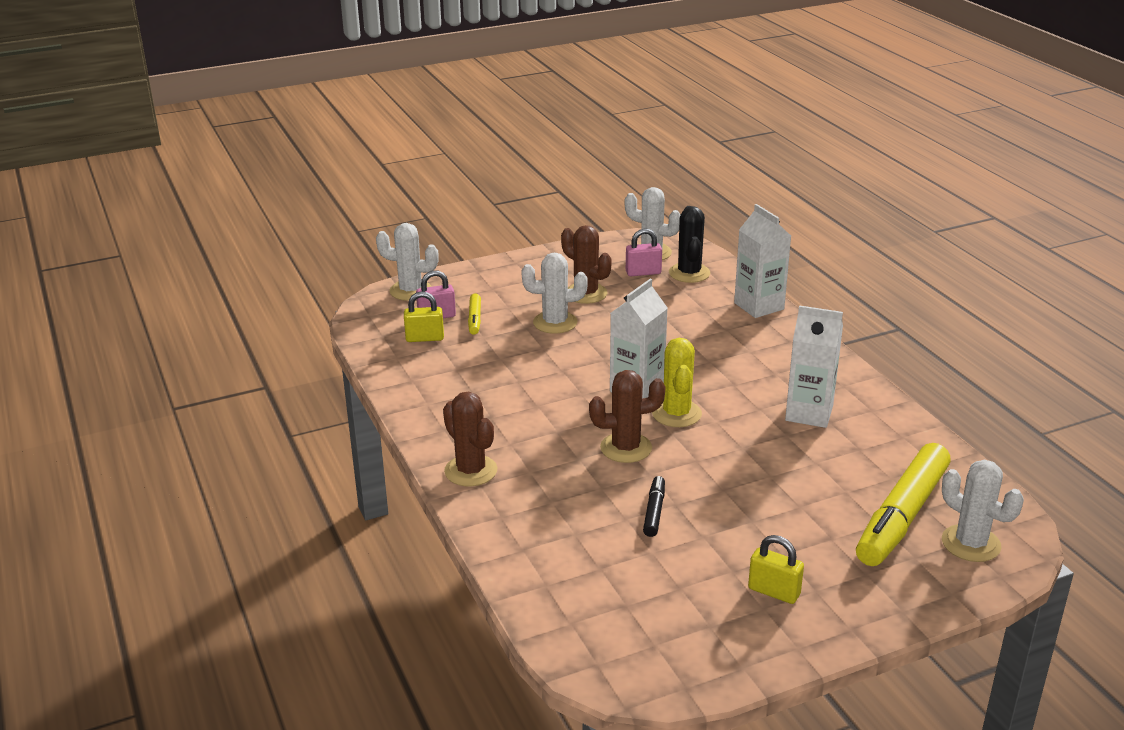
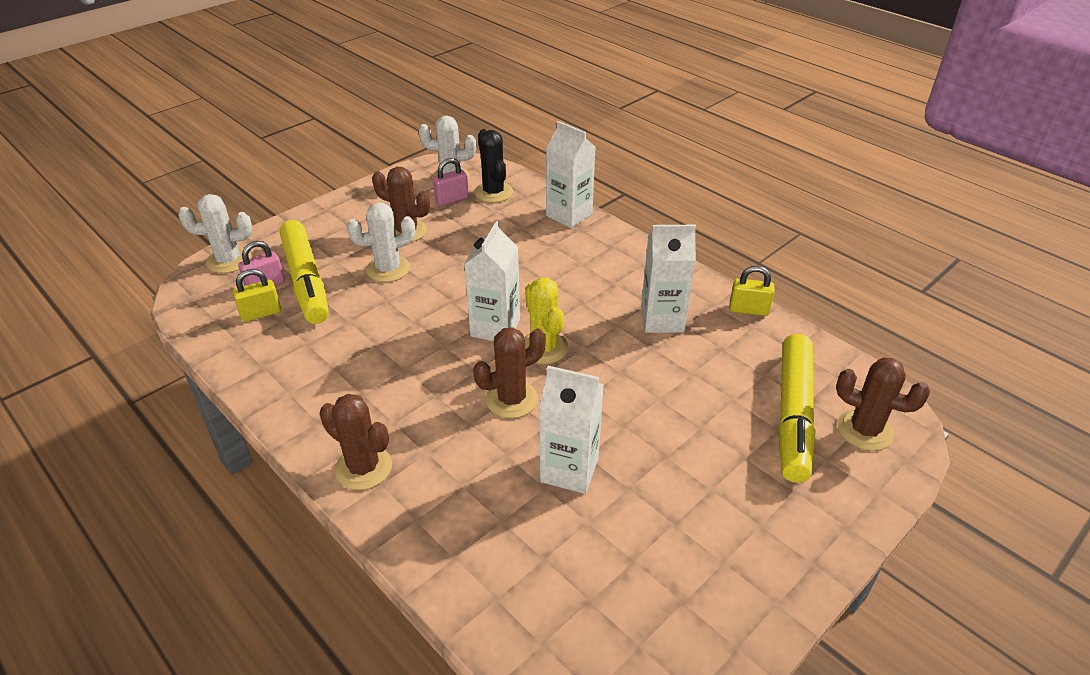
camera: 20 degrees left, 10 degrees up
yellow marker [468,293,481,335] -> yellow marker [280,220,329,324], size x2.25
black marker [643,476,665,537] -> white carton [539,366,604,494]
yellow padlock [748,535,804,604] -> yellow padlock moved to [730,266,775,316]
white cactus [942,460,1024,562] -> brown cactus [836,357,930,451]

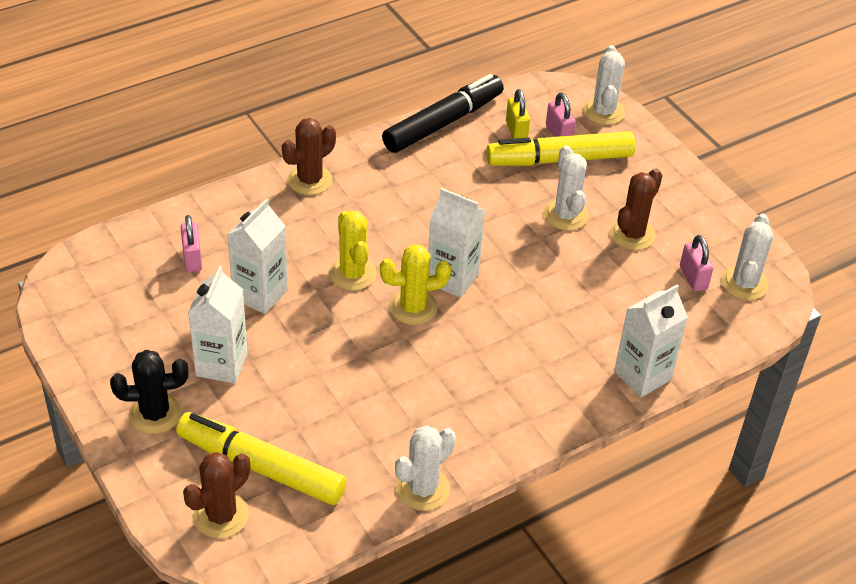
camera: 100 degrees right, 5 degrees up
brown cactus [473,327,546,418] -> yellow cactus [329,211,377,291]
black cactus [474,129,513,203] -> black cactus moved to [110,350,188,434]
white carton [641,225,696,333] -> white carton moved to [188,266,248,384]
yellow padlock [730,266,775,316] -> white cactus [395,425,456,511]
none -> pink padlock [181,215,202,272]
none -> black marker [382,74,504,153]

